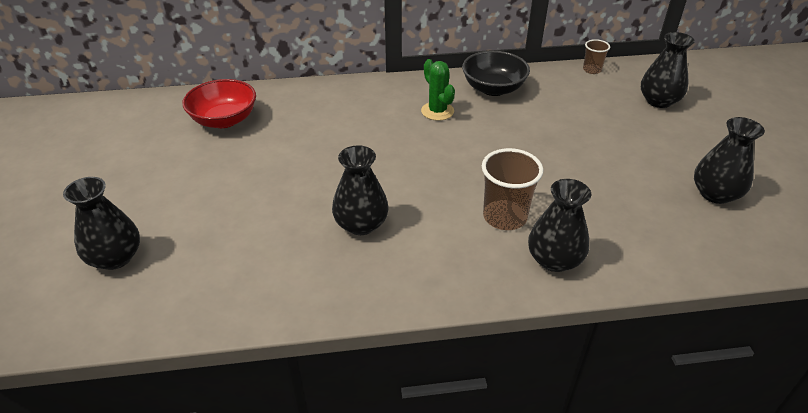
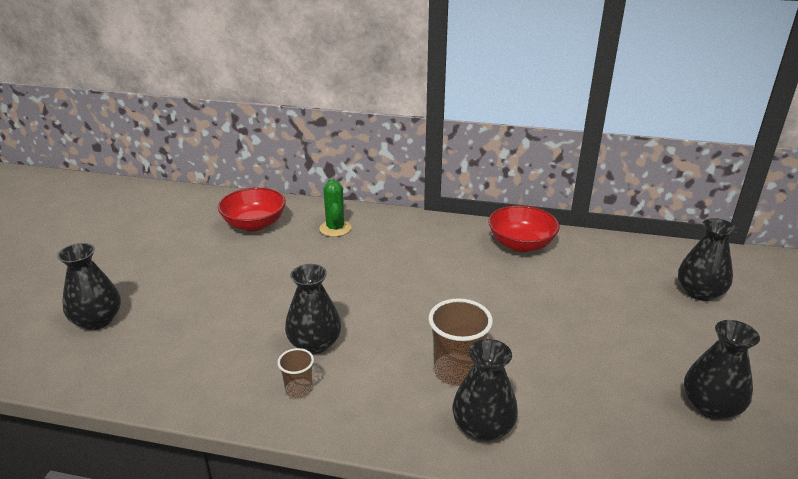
camera: 20 degrees right, 10 degrees down
green cactus [421,59,455,121] -> green cactus moved to [319,178,351,237]
black bowl [462,51,530,96] -> red bowl [488,205,560,252]
brown cup [583,39,610,74] -> brown cup moved to [277,348,314,398]

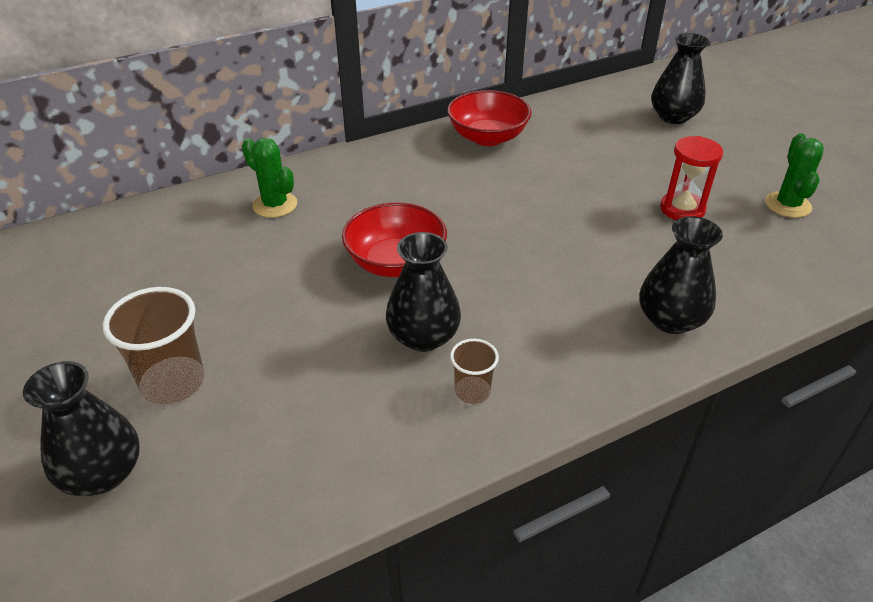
camera: 40 degrees left, 10 degrees up
red bowl [218,187,286,231] -> red bowl moved to [342,202,447,277]
brown cup [428,298,493,386] -> brown cup moved to [103,287,205,405]
black vase [684,320,760,419] -> green cactus [765,133,824,218]
none -> red hourglass [660,136,723,220]

